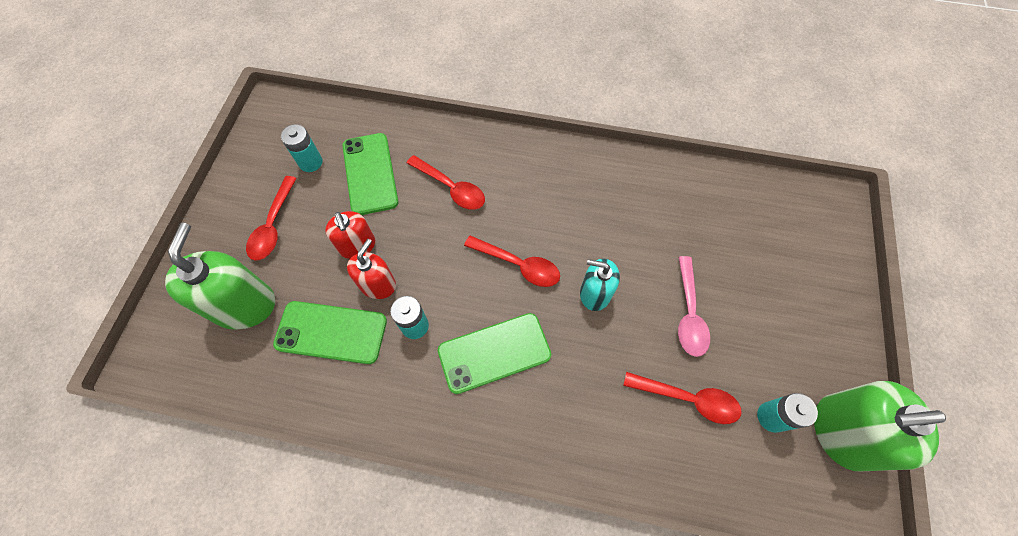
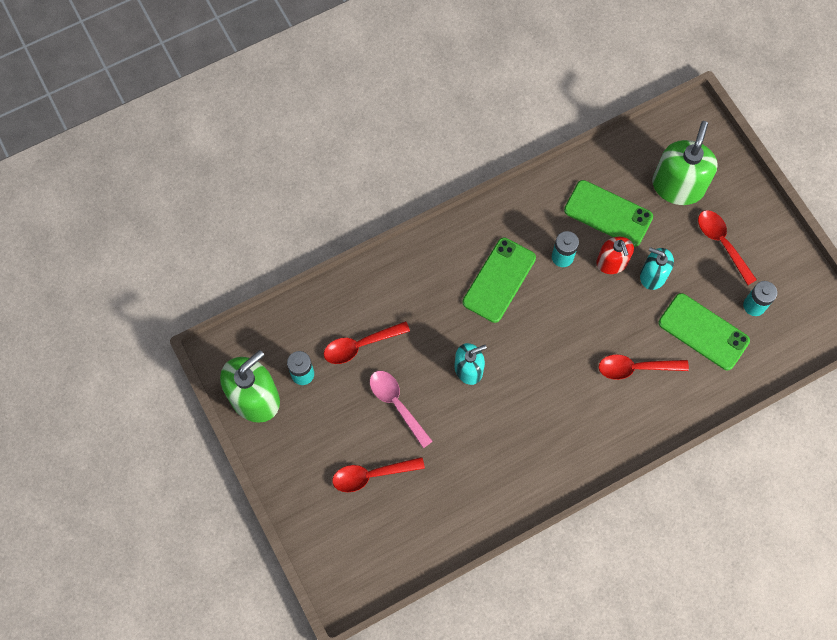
camera: 140 degrees right, 5 degrees up
green soap dispenser [165,223,275,330] -> green soap dispenser turned 120 degrees counterclockwise [652,121,718,205]
green phone [273,301,387,364] -> green phone turned 60 degrees clockwise [564,180,653,247]
red soap dispenser [325,211,375,259] -> turquoise soap dispenser [640,247,674,290]
red spoon [464,235,560,287] -> red spoon moved to [332,457,425,492]

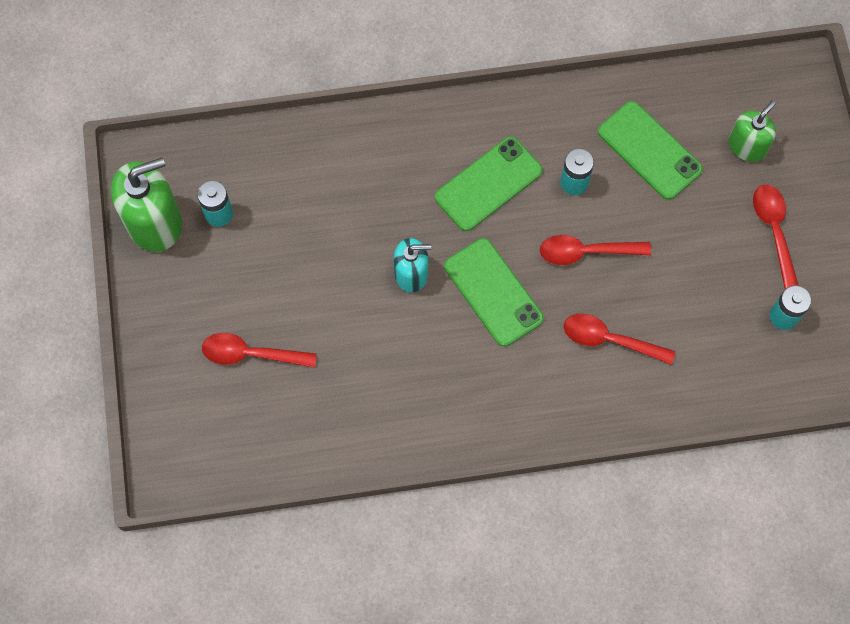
camera: 20 degrees right, 0 degrees up
red spoon [324,321,410,364] -> red spoon moved to [540,235,651,265]
pink spoon [370,371,433,448] -> none
red soap dispenser [596,237,634,274] -> none
turquoise soap dispenser [640,247,674,290] -> none
green soap dispenser [652,121,718,205] -> green soap dispenser [729,100,776,162], size x0.60
green phone [658,293,750,370] -> green phone moved to [444,238,544,347]

